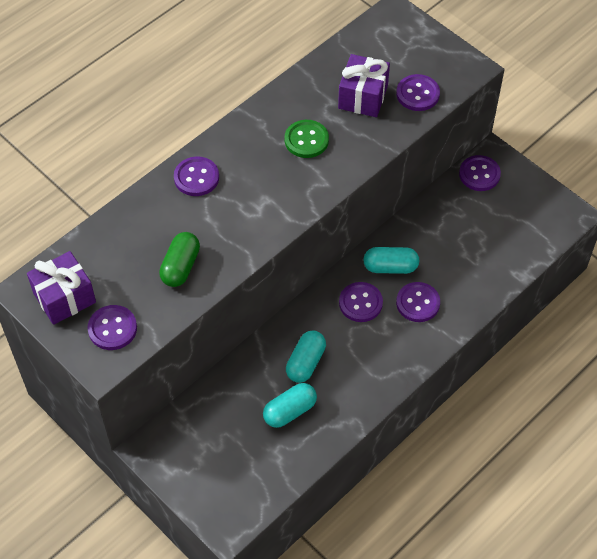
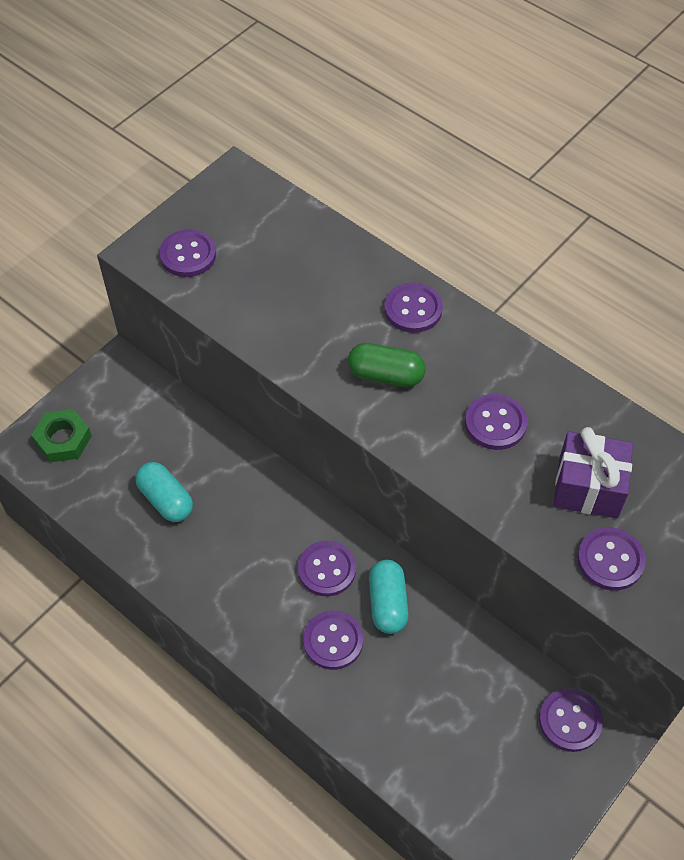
camera: 85 degrees right, 0 degrees up
purple gift [27,251,96,325] -> none
green capsule [159,232,200,287] -> green capsule moved to [348,343,426,387]
green button [284,120,329,158] -> purple button [465,394,528,450]
turquoise capsule [286,330,326,383] -> none
none -> green nut [32,409,92,462]

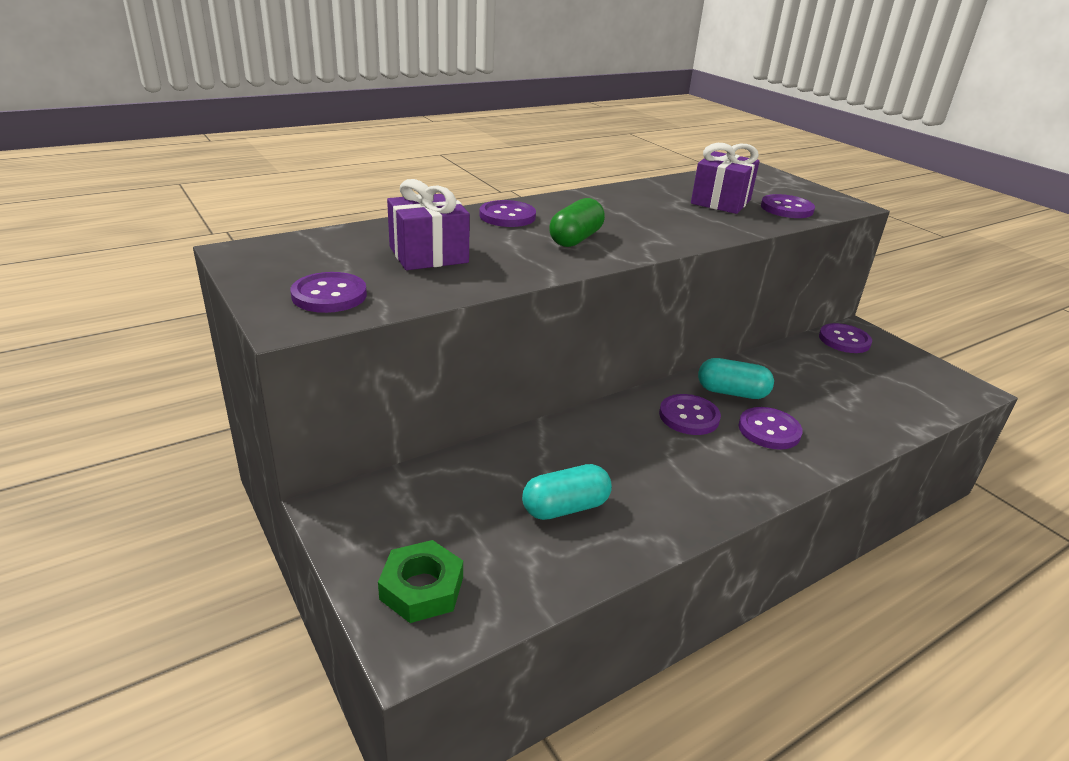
camera: 75 degrees left, 25 degrees down
purple button [465,394,528,450] -> none
none -> purple gift [387,179,470,270]

